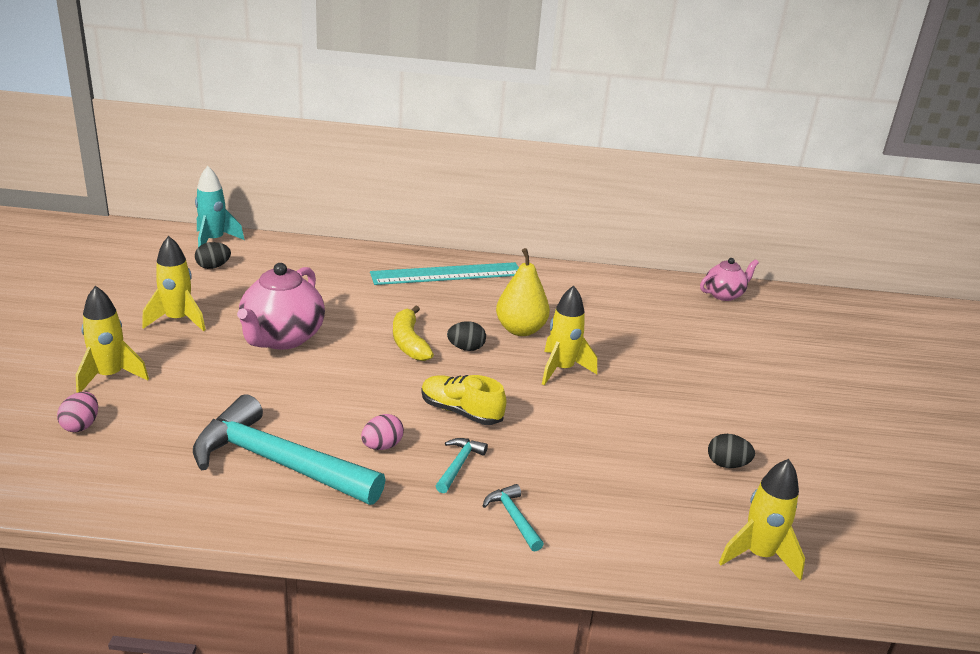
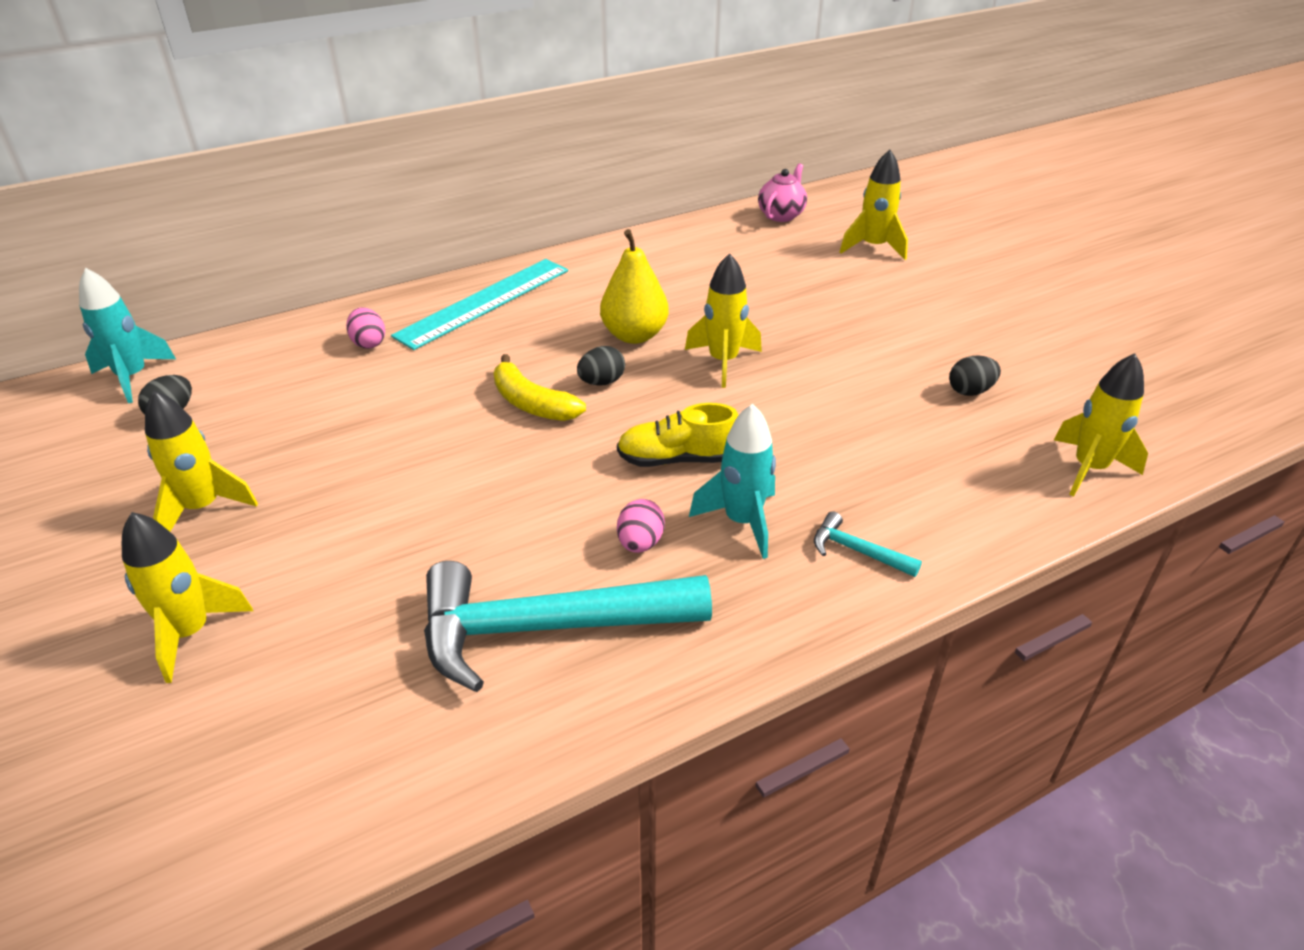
camera: 30 degrees left, 10 degrees up
pink egg [57,392,98,432] -> pink egg moved to [346,307,385,349]
pink teapot [237,263,325,350] -> none
turquoise hammer [436,438,488,493] -> turquoise rocket [689,404,776,559]
none -> yellow rocket [840,150,908,260]

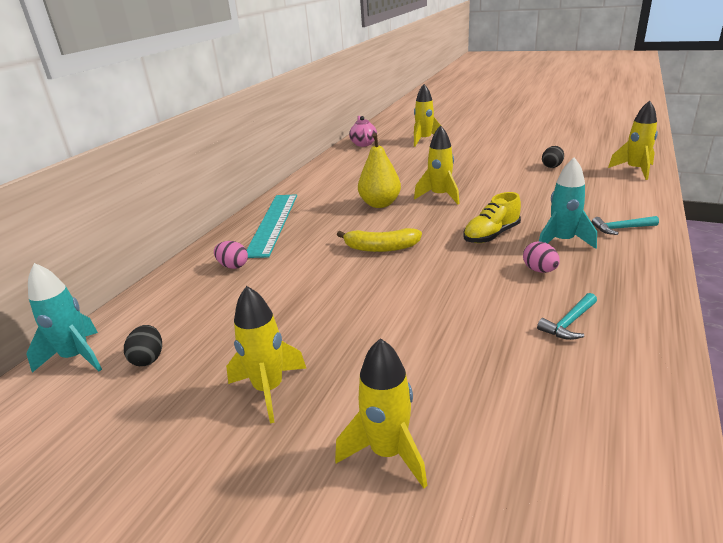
camera: 35 degrees left, 10 degrees down
turquoise hammer [424,561,712,692] -> turquoise hammer [537,293,597,340], size x0.41
black egg [577,346,625,386] -> none

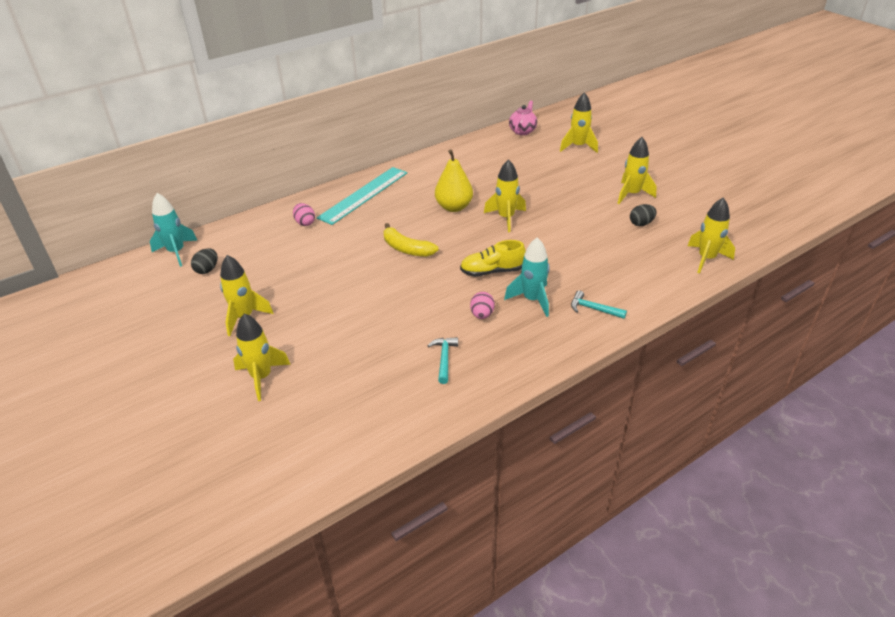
camera: 30 degrees right, 10 degrees up
turquoise hammer [537,293,597,340] -> turquoise hammer turned 105 degrees clockwise [428,337,458,384]
none -> yellow rocket [617,137,657,204]

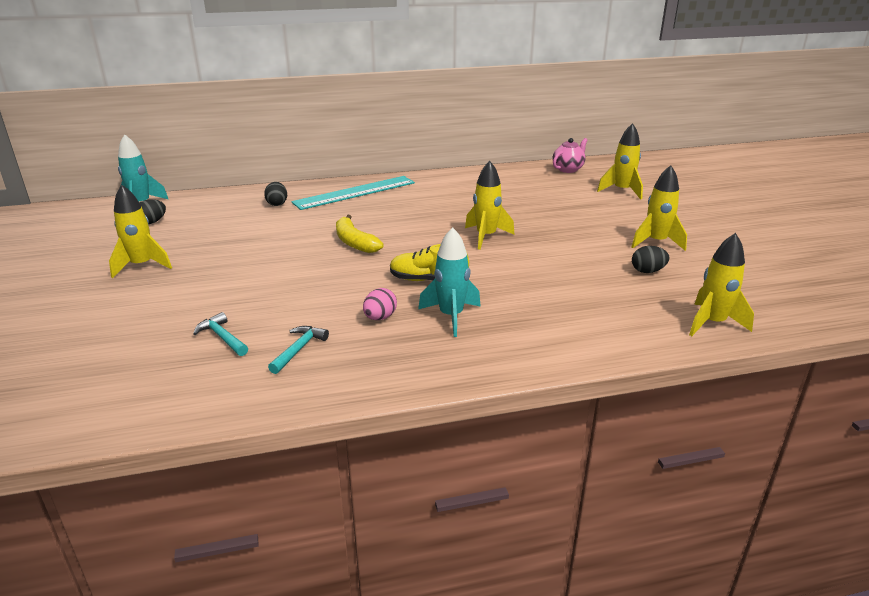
camera: 20 degrees right, 10 degrees down
yellow rocket [233,313,291,401] -> none
pink egg [293,203,315,226] -> black egg [264,182,287,206]
yellow pear [435,149,473,212] -> none
turquoise hammer [571,291,627,319] -> turquoise hammer moved to [193,312,248,356]

